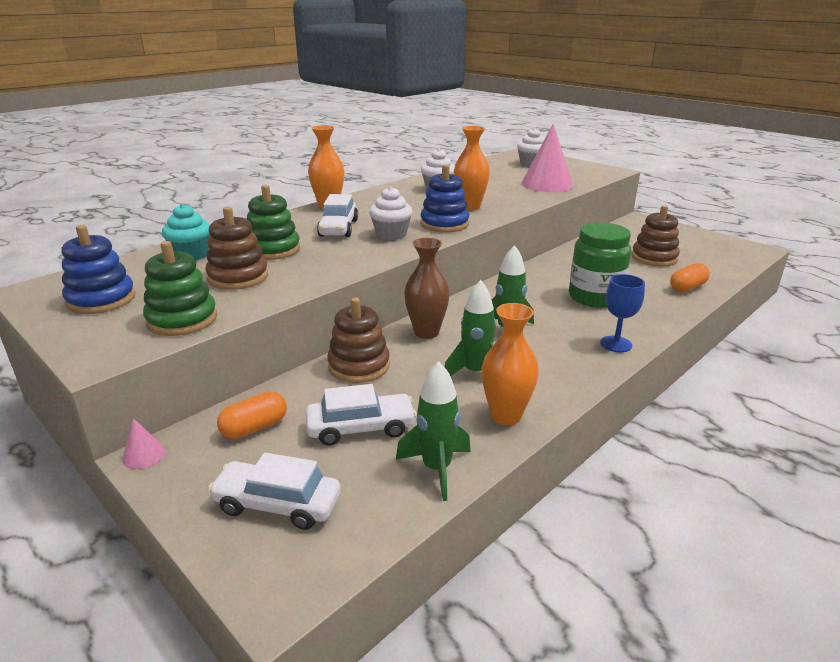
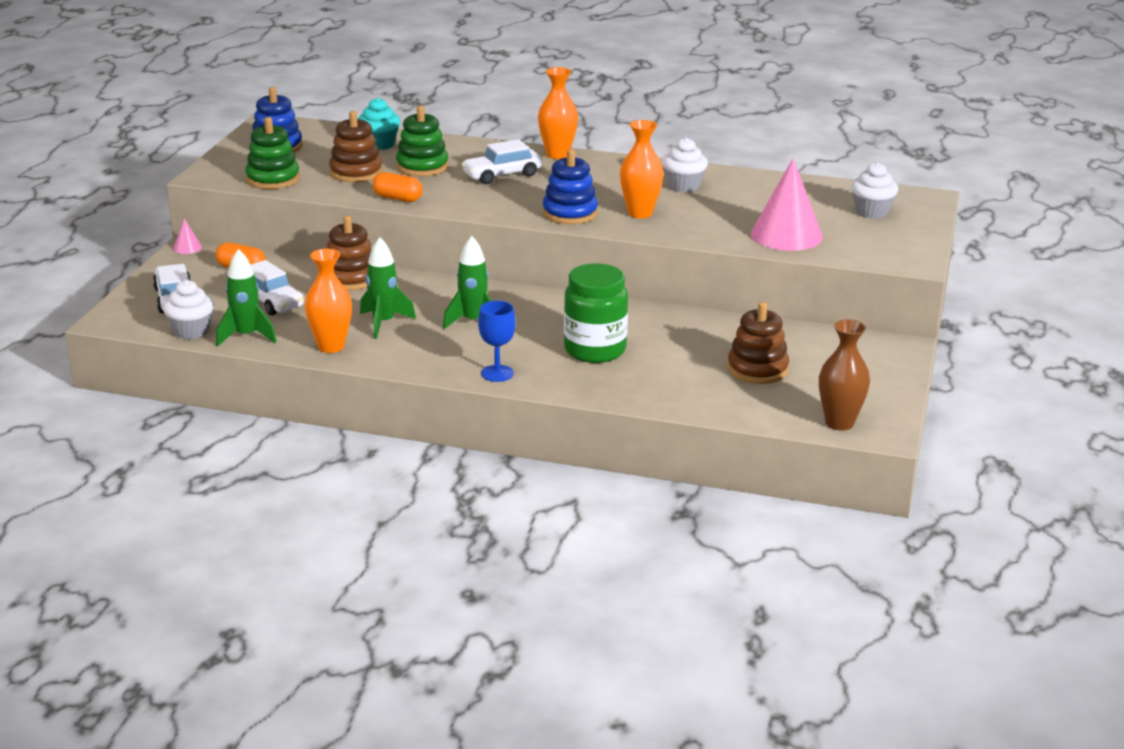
camera: 60 degrees right, 0 degrees up
white cupcake [369,186,413,240] -> white cupcake moved to [163,280,214,339]
brown vase [404,238,450,339] -> brown vase moved to [819,319,870,431]
orange capsule [670,263,710,292] -> orange capsule moved to [373,172,423,202]

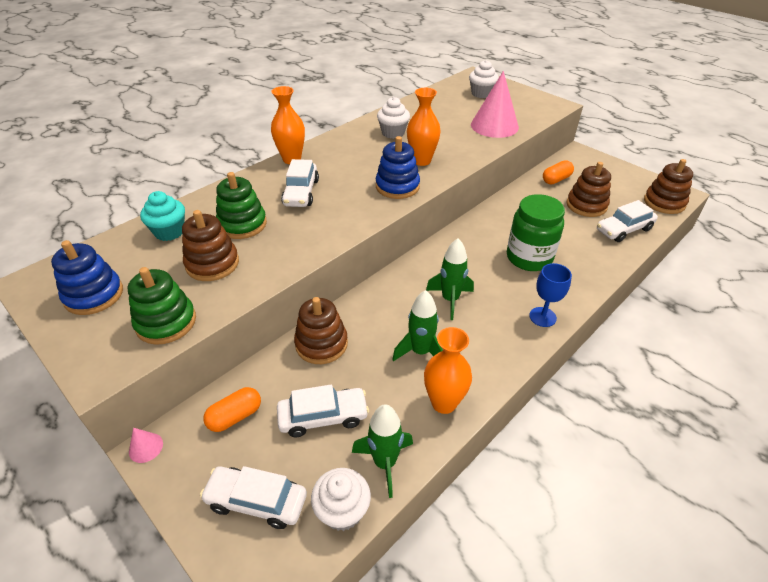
camera: 60 degrees left, 15 degrees up
orange capsule [373,172,423,202] -> orange capsule moved to [543,160,574,184]
brown vase [819,319,870,431] -> brown stacking toy [644,159,693,214]
none -> white car [597,200,658,242]

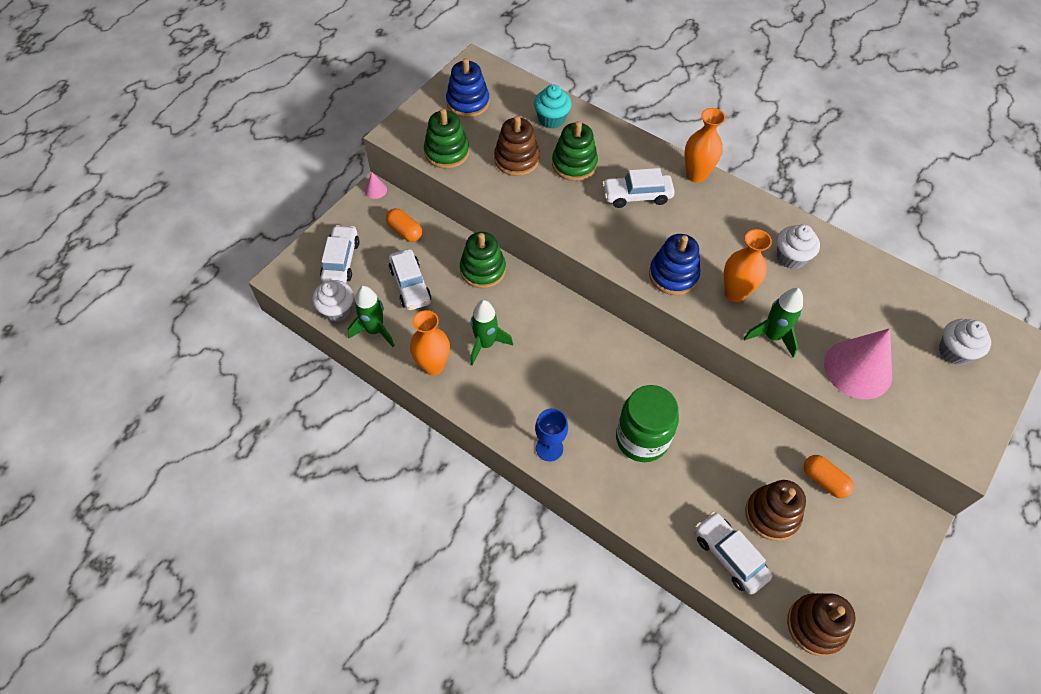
camera: 80 degrees right, 15 degrees up
brown stacking toy [294,297,348,364] -> green stacking toy [460,232,506,288]
green rocket [426,238,474,320] -> green rocket moved to [744,288,803,357]

